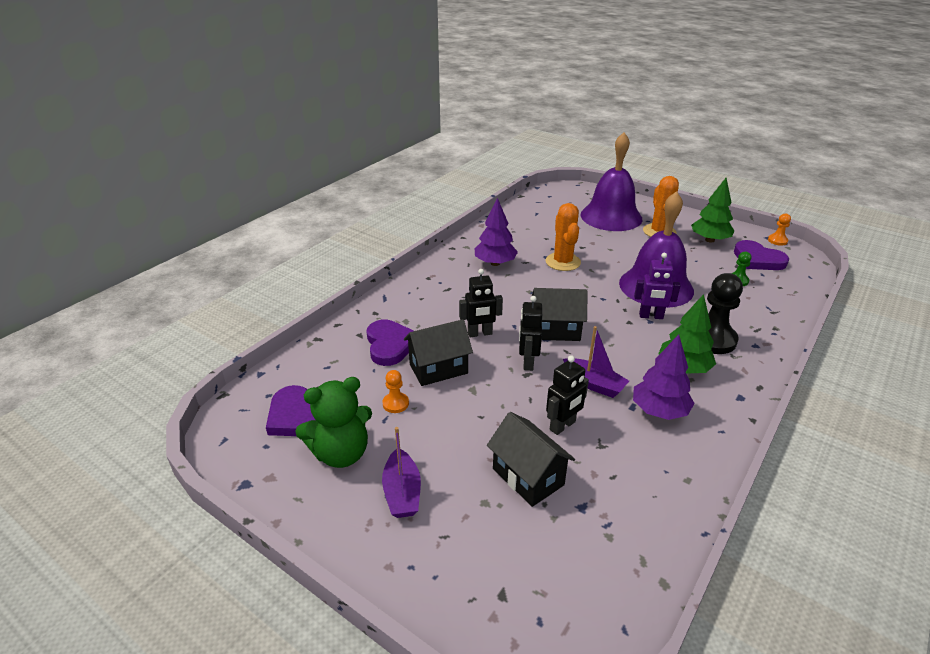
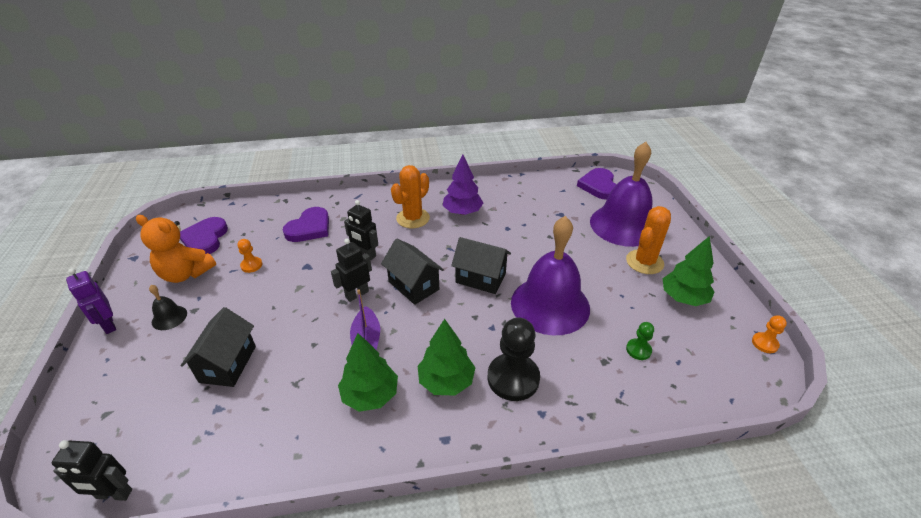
camera: 45 degrees right, 5 degrees up
green teddy bear [295,377,372,468] -> orange teddy bear [136,215,216,283]
purple boat [382,427,421,518] -> black bell [149,285,187,330]
black house [404,319,473,386] -> black house moved to [451,237,511,294]
orange cactus [545,203,581,271] -> orange cactus moved to [391,165,430,228]
black robot [546,355,589,435] -> black robot moved to [51,440,132,501]
purple tree [633,334,695,420] -> green tree [338,333,398,412]
purple robot [634,253,681,319] -> purple robot moved to [66,268,116,334]
purple heart [734,240,789,270] -> purple heart moved to [577,168,616,200]

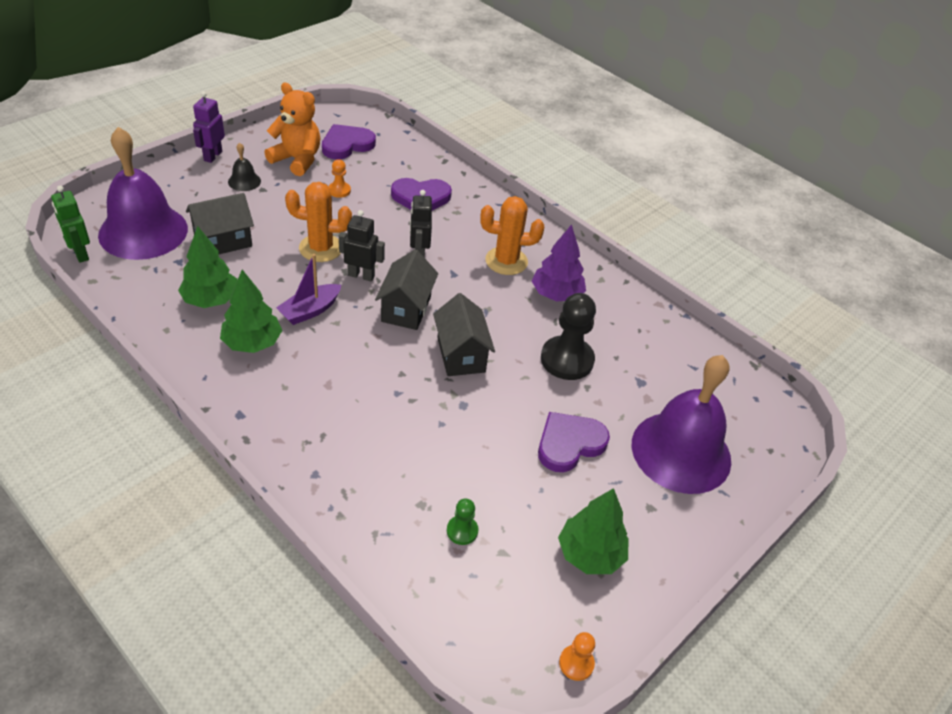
camera: 50 degrees right, 5 degrees up
black robot [51,440,132,501] -> green robot [51,186,90,263]
orange teddy bear [136,215,216,283] -> orange teddy bear turned 135 degrees clockwise [265,83,320,176]
green tree [418,319,475,396] -> green tree moved to [178,226,237,308]
black pawn [488,318,540,401] -> black pawn moved to [541,293,596,380]
purple bell [511,216,590,335] -> purple bell moved to [98,127,188,260]
purple heart [577,168,616,200] -> purple heart moved to [538,412,610,472]
orange cactus [626,206,671,274] -> orange cactus moved to [285,182,352,262]

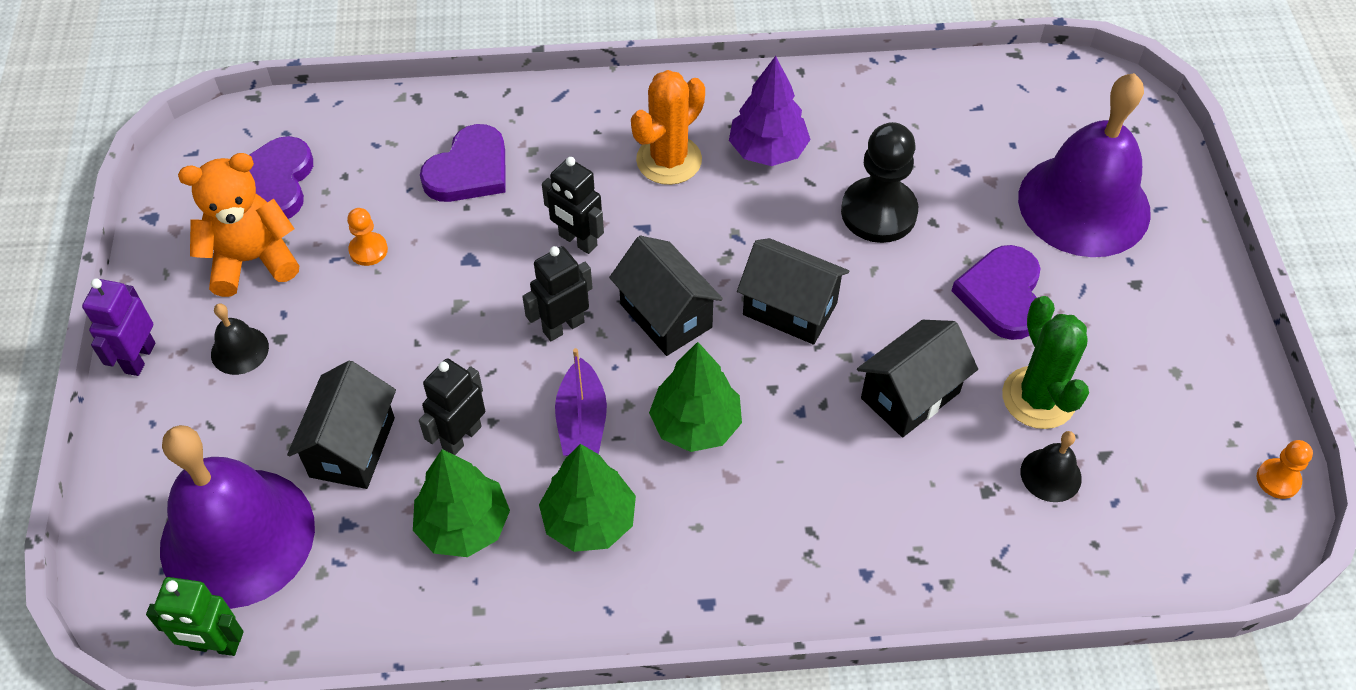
camera: 45 degrees left, 10 degrees up
purple robot [193,91,225,163] -> purple robot turned 45 degrees clockwise [82,278,155,376]
orange cactus [285,182,352,262] -> none
green pawn [447,498,478,545] -> black bell [1021,431,1082,502]
green tree [558,488,628,574] -> green tree moved to [649,342,742,452]
none -> black robot [419,358,485,455]
none -> black house [857,320,978,437]
none -> green cactus [1002,296,1089,429]

